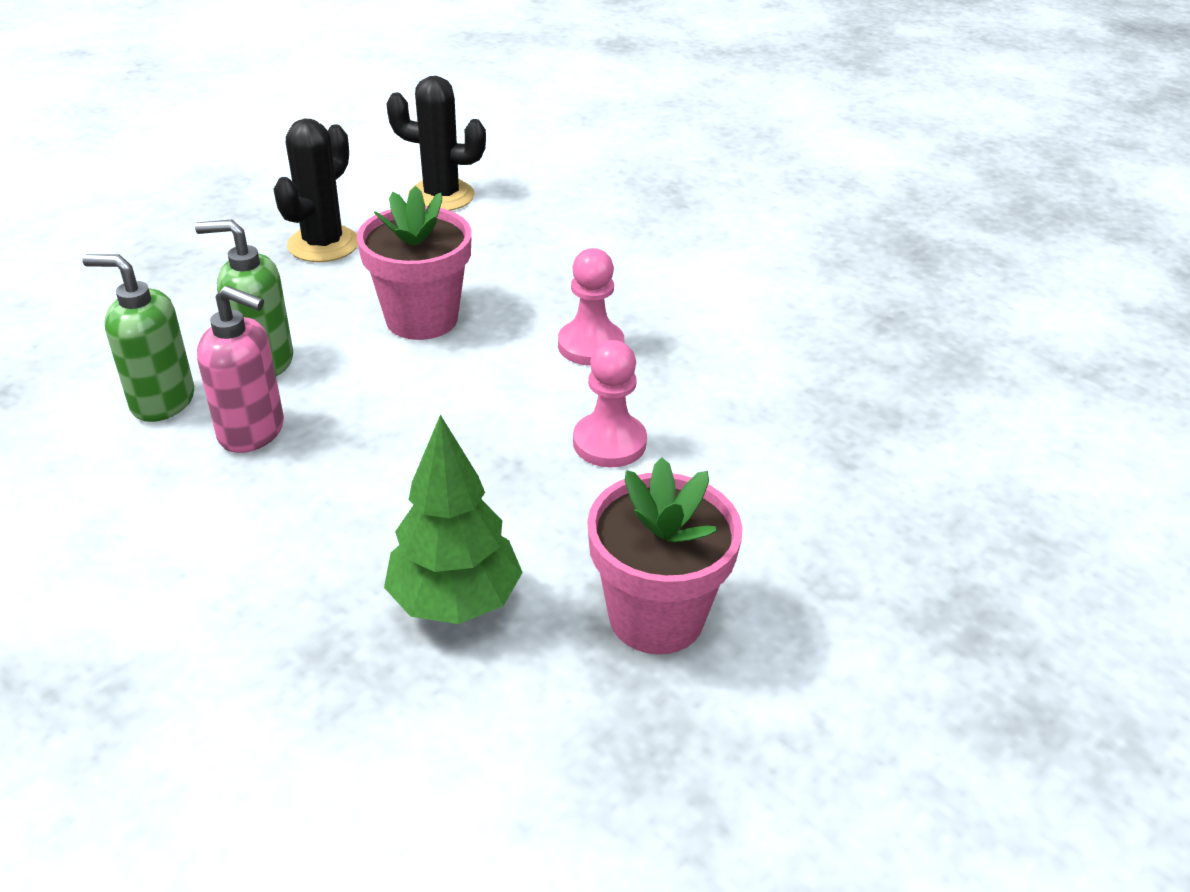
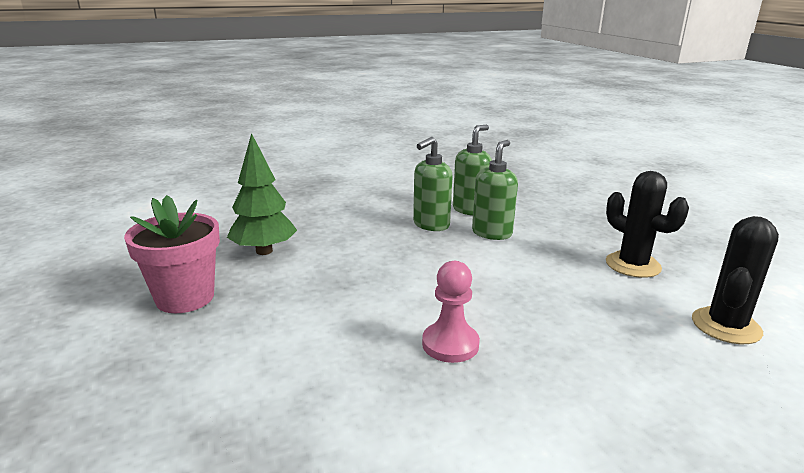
camera: 115 degrees right, 15 degrees down
pink soap dispenser [197,286,284,453] -> green soap dispenser [413,137,453,231]
pink flower pot [357,186,472,340] -> none
pink pawn [573,340,647,467] -> none

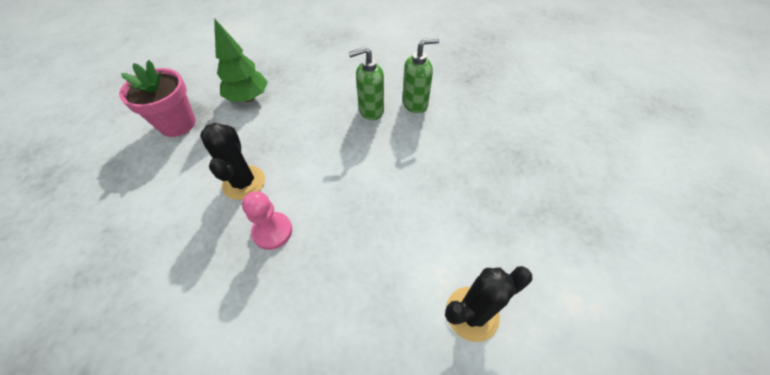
camera: 30 degrees right, 30 degrees up
green soap dispenser [472,140,518,240] -> none
black cactus [606,171,689,278] -> black cactus moved to [200,123,265,200]

